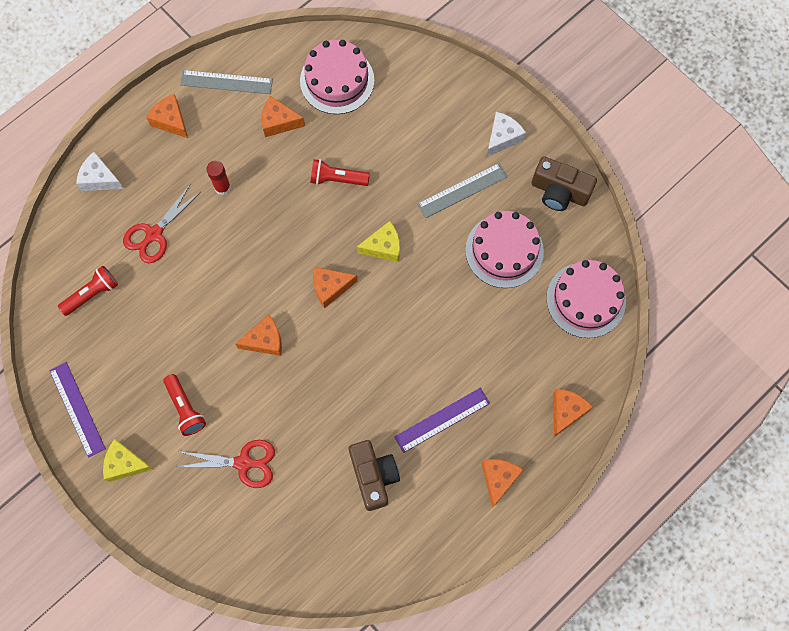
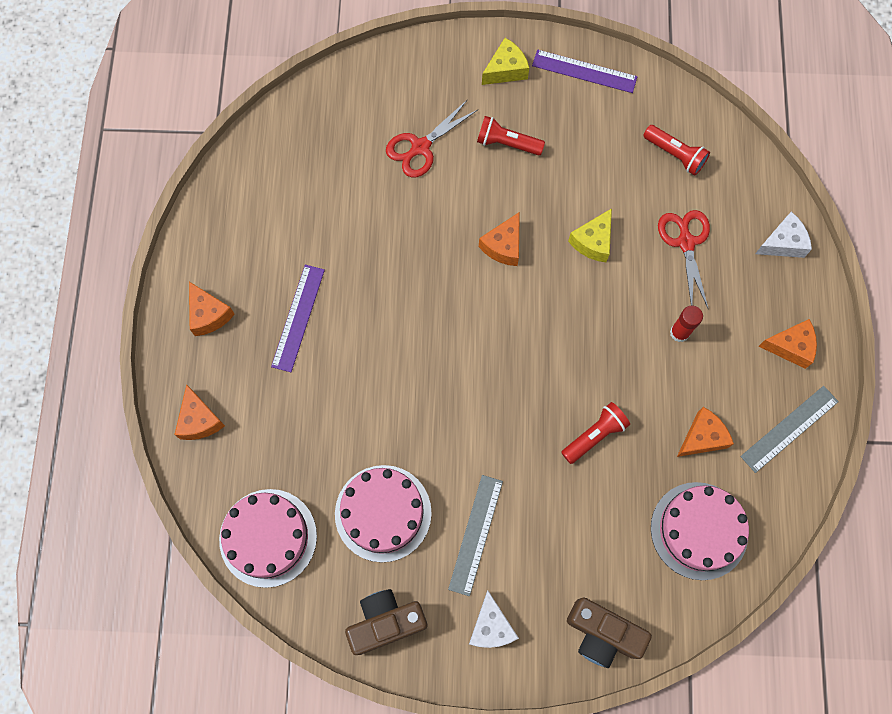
camera: 135 degrees right, 0 degrees up
red flashlight [58,266,118,316] -> red flashlight turned 60 degrees counterclockwise [643,125,710,175]
orange cheese [313,267,358,309] -> none
brown camera [349,440,400,511] -> brown camera moved to [567,597,652,668]
yellow cheese [356,221,400,262] -> yellow cheese moved to [568,208,612,262]

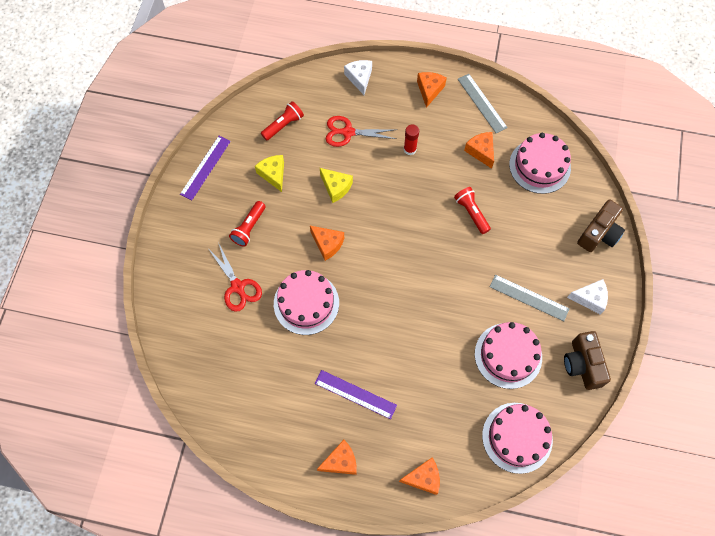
camera: 80 degrees left, 5 degrees down
yellow cheese [482,38,529,85] -> yellow cheese moved to [255,155,284,192]
none -> pink cake [274,270,339,335]

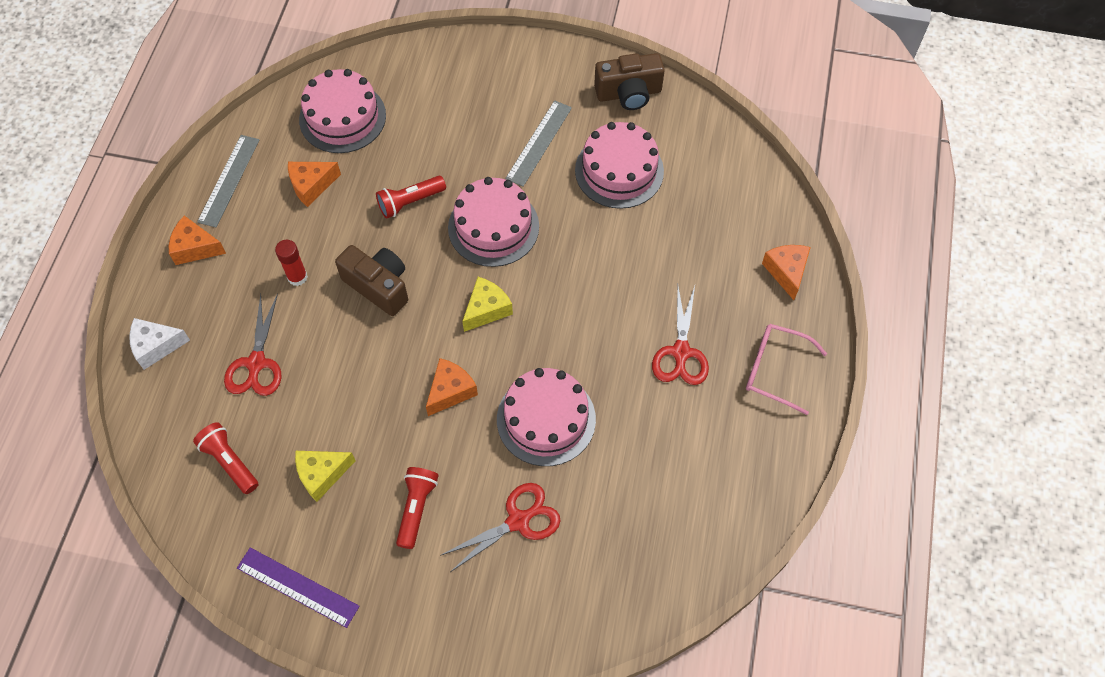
camera: 90 degrees left, 5 degrees down
red flashlight [229,201,266,247] -> red flashlight turned 105 degrees counterclockwise [396,467,439,549]
purple ruler [315,370,397,419] -> red scissors [652,286,709,385]
orange cheese [317,440,357,475] -> pink glasses [746,324,827,415]
yellow cheese [320,168,353,203] -> yellow cheese moved to [462,277,513,332]
grey ruler [458,74,508,133] -> grey ruler turned 45 degrees counterclockwise [197,135,259,227]
pink cake [482,403,553,474] -> pink cake moved to [448,177,539,267]
white cheese [567,279,608,314] -> none
brown camera [577,200,625,252] -> brown camera moved to [335,245,408,316]

